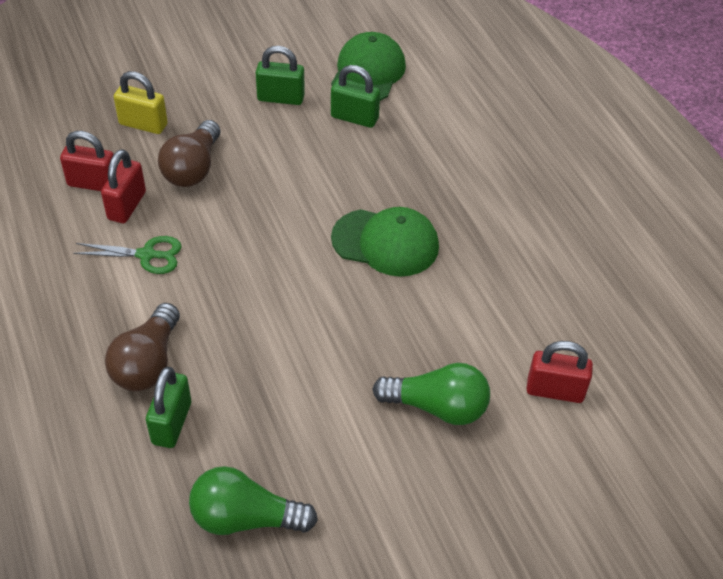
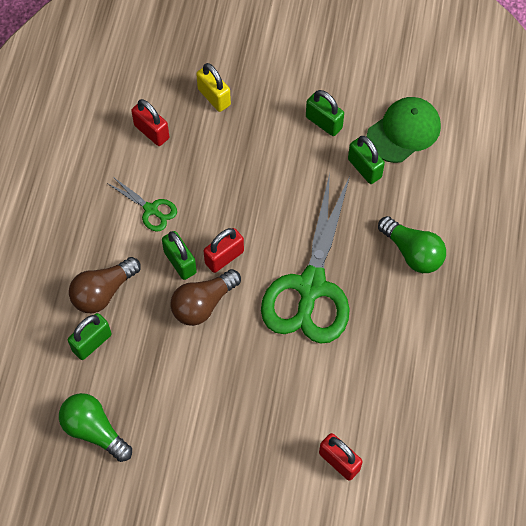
camera: 35 degrees right, 15 degrees up
red padlock [101,149,146,223] -> red padlock moved to [204,228,244,273]
brown light bulb [158,120,220,187] -> brown light bulb moved to [171,269,241,326]
green cap [331,207,439,277] -> green scissors [261,173,350,344]
green light bulb [372,363,490,425] -> green light bulb moved to [378,216,446,273]
none -> green padlock [162,231,197,280]

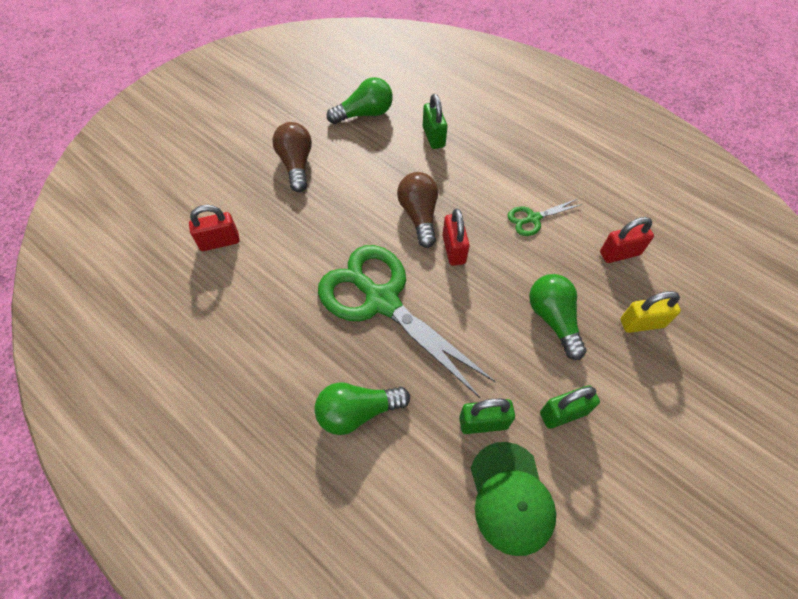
camera: 120 degrees right, 5 degrees down
brown light bulb [69,257,141,313] -> brown light bulb moved to [272,122,312,192]
green padlock [162,231,197,280] -> none
none -> green light bulb [529,274,587,360]

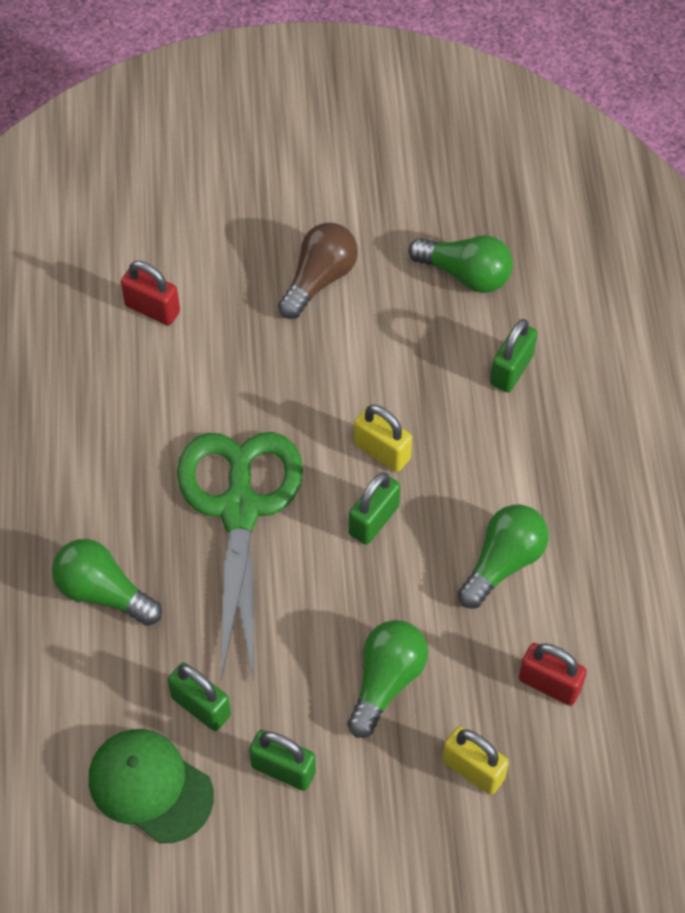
camera: 45 degrees right, 0 degrees up
brown light bulb [397,172,438,248] -> yellow padlock [354,405,412,472]
red padlock [442,208,470,266] -> green padlock [349,472,401,545]
green cap [471,442,556,556] -> green cap turned 90 degrees clockwise [89,729,214,843]
green scissors [508,199,582,236] -> green light bulb [458,505,549,608]

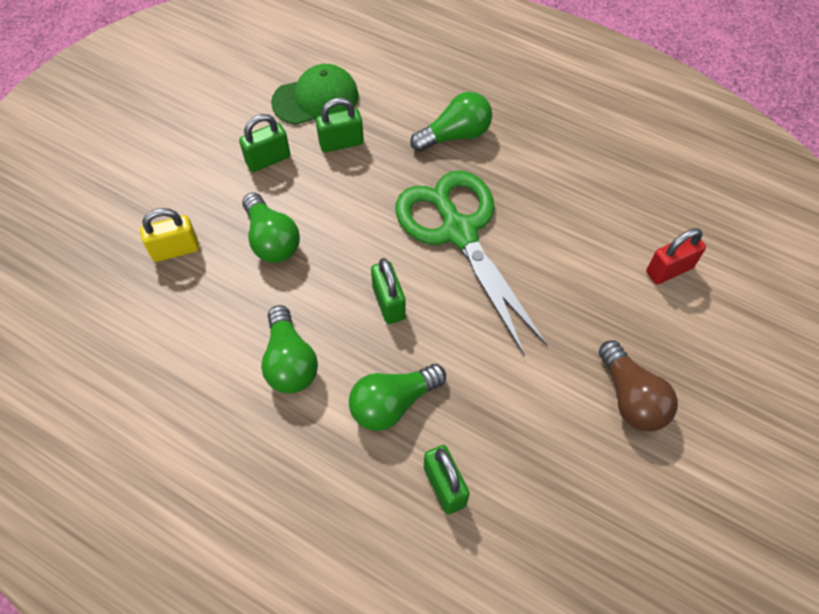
camera: 125 degrees right, 0 degrees up
green scissors [177,432,303,681] -> green scissors turned 150 degrees counterclockwise [396,170,548,355]
yellow padlock [354,405,412,472] -> none
green light bulb [408,235,513,293] -> green light bulb moved to [349,364,446,431]
red padlock [519,643,587,706] -> none

